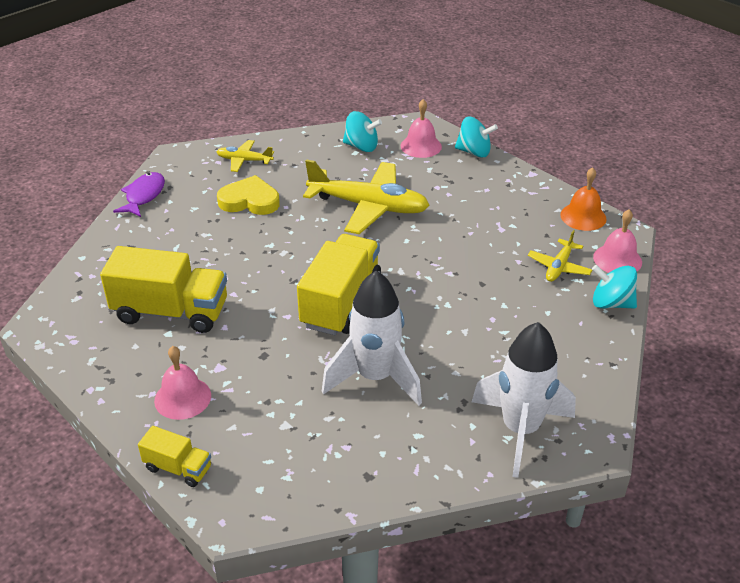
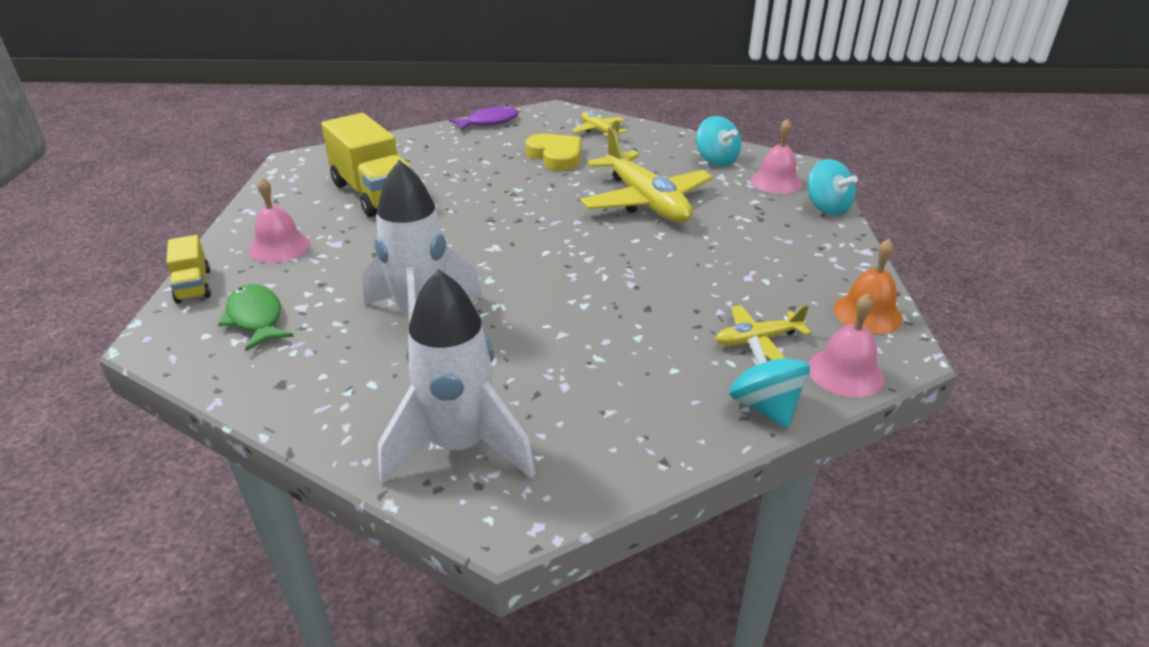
camera: 45 degrees right, 5 degrees down
yellow truck [297,234,381,335] -> none
none -> green fish [218,284,294,351]

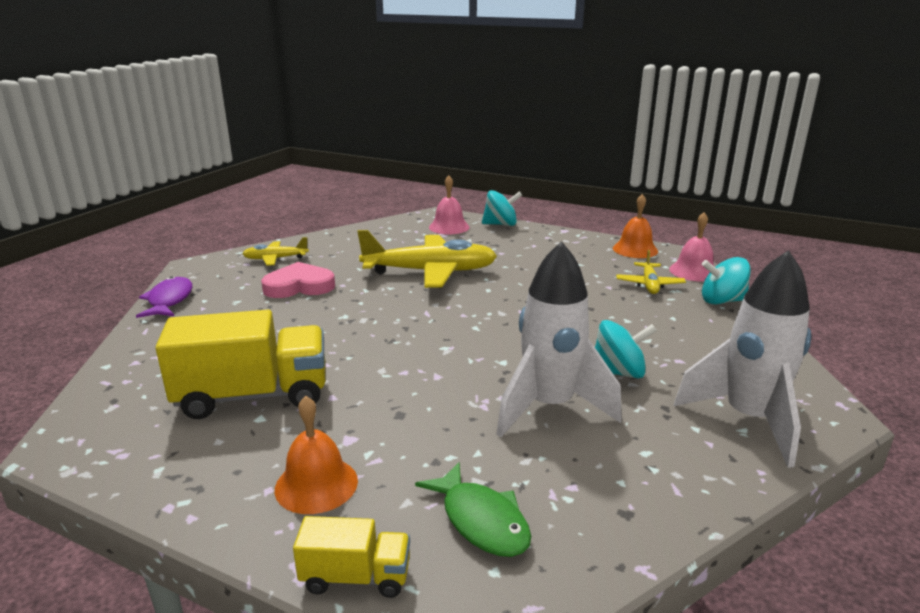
camera: 65 degrees left, 10 degrees down
green fish [218,284,294,351] -> green fish turned 120 degrees counterclockwise [415,462,531,557]
pink bell [249,177,310,263] -> orange bell [274,396,358,514]
yellow heart [525,134,582,171] -> pink heart [261,262,335,298]
turquoise spinning top [696,116,741,166] -> turquoise spinning top moved to [595,320,657,378]

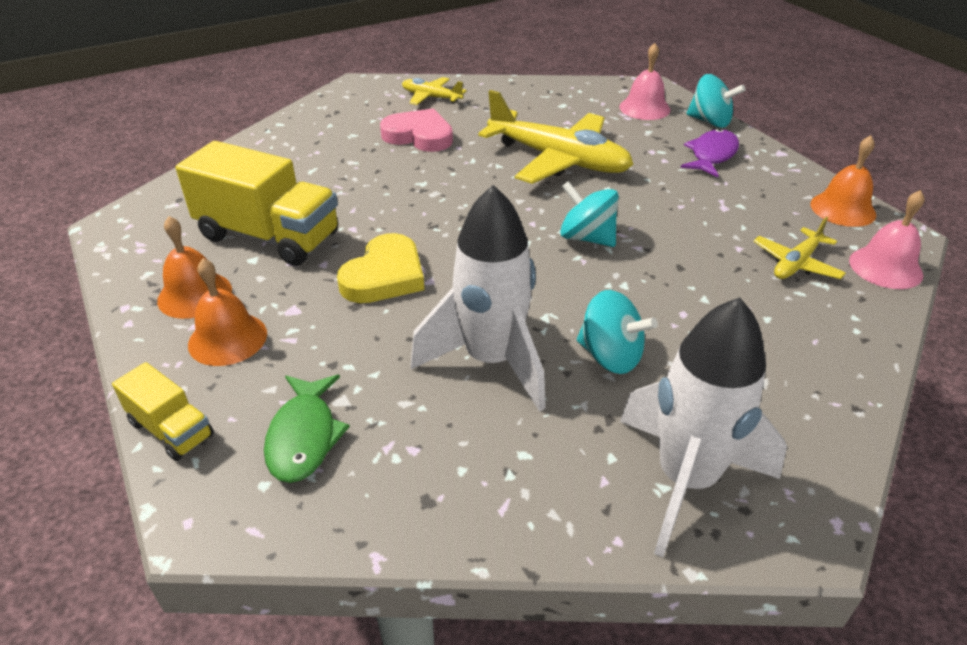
camera: 35 degrees right, 15 degrees up
purple fish [136,276,192,318] -> purple fish moved to [680,129,739,177]
turquoise spinning top [701,257,751,304] -> turquoise spinning top moved to [560,181,619,247]
none -> orange bell [157,216,232,319]
none -> yellow heart [337,233,424,303]

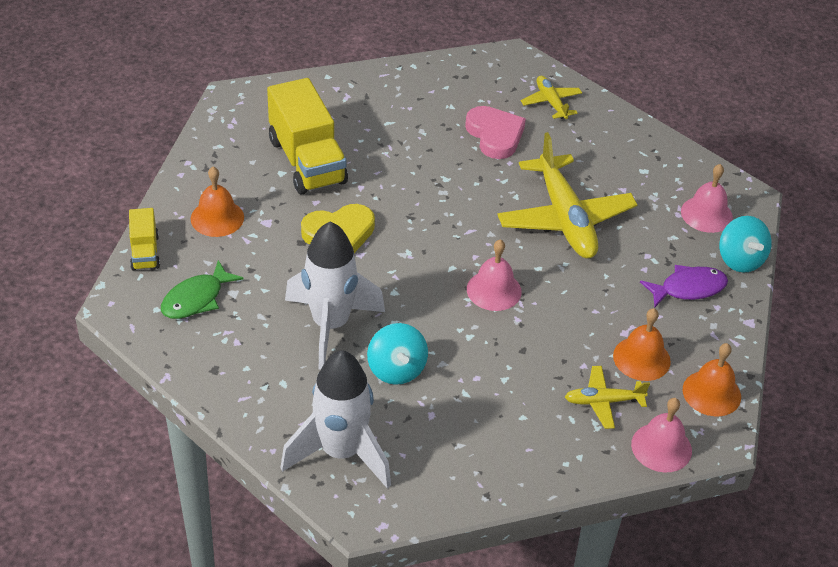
camera: 40 degrees right, 5 degrees up
orange bell [157,216,232,319] -> orange bell moved to [613,308,671,381]
turquoise spinning top [560,181,619,247] -> pink bell [467,240,522,311]

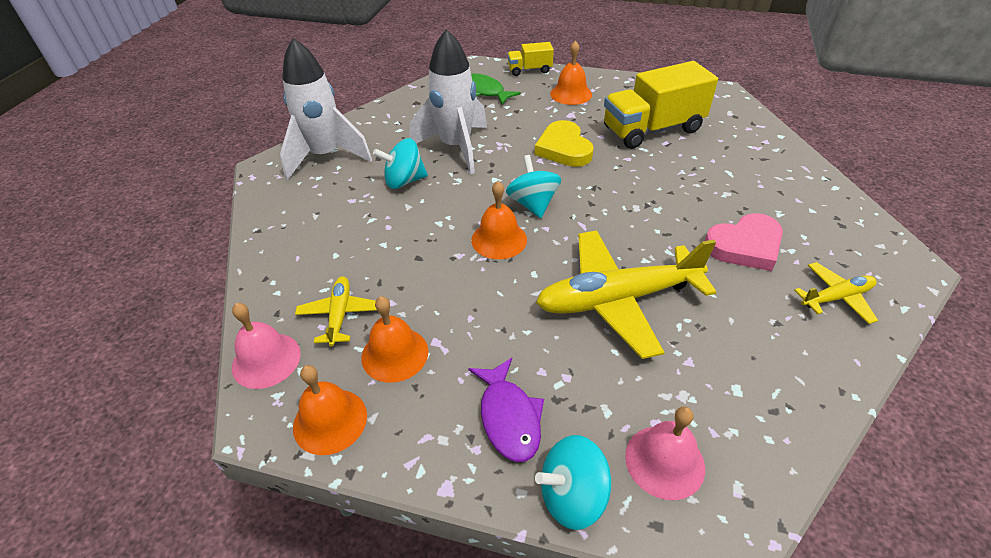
camera: 95 degrees right, 0 degrees up
pink bell [467,240,522,311] -> orange bell [471,181,527,259]
none -> turquoise spinning top [506,155,561,218]

